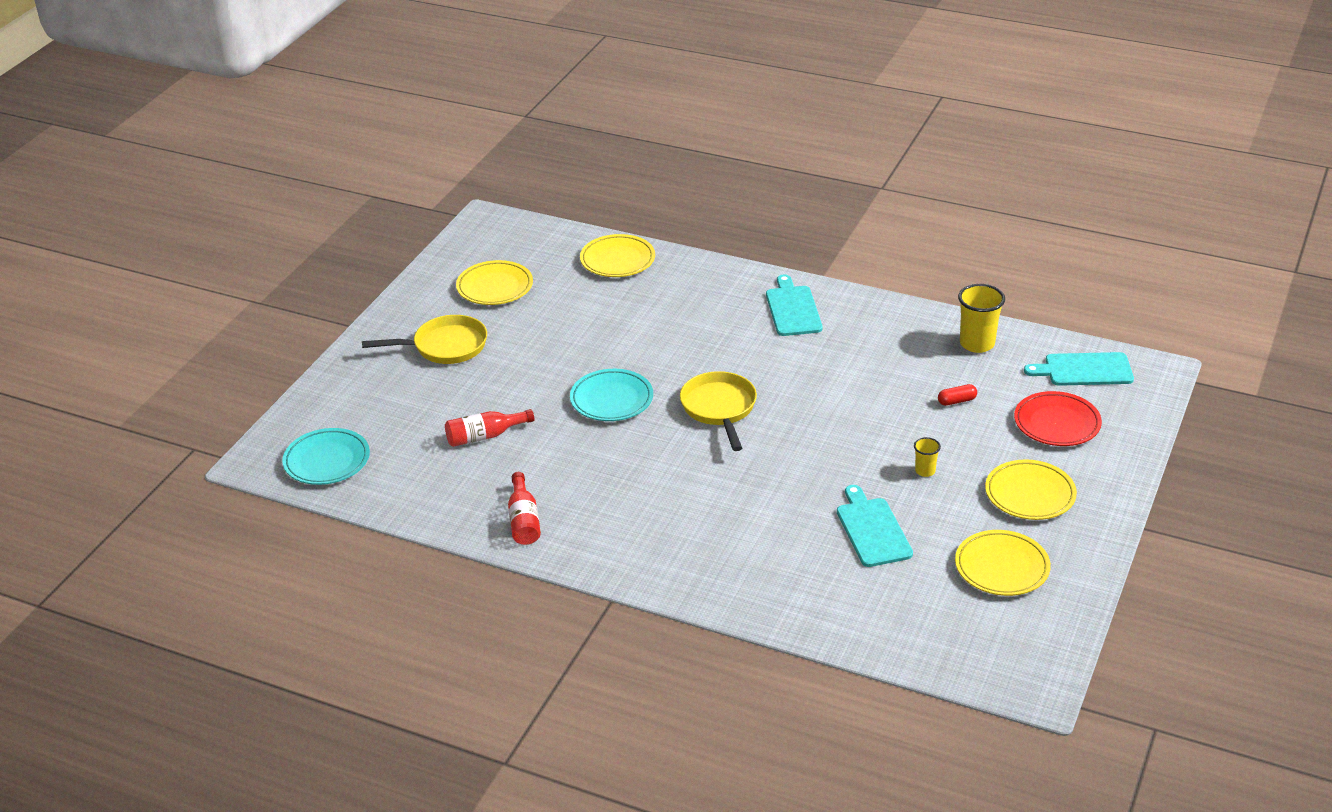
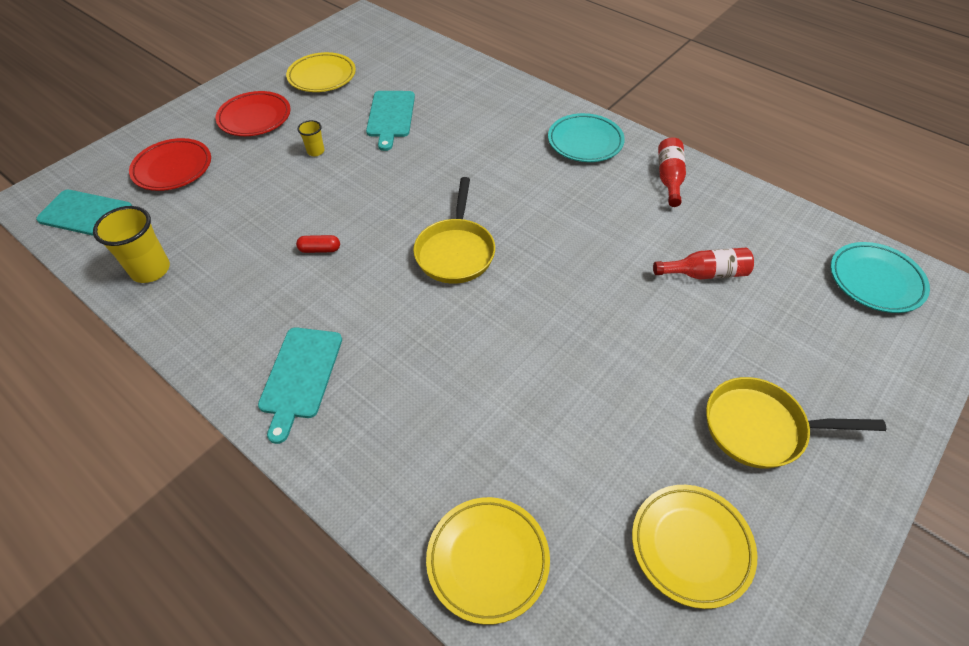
camera: 165 degrees left, 15 degrees up
turquoise plate [570,369,653,421] -> turquoise plate moved to [548,113,625,162]
red capsule [938,384,977,406] -> red capsule moved to [296,235,340,253]
yellow plate [985,459,1077,520] -> red plate [216,91,291,136]

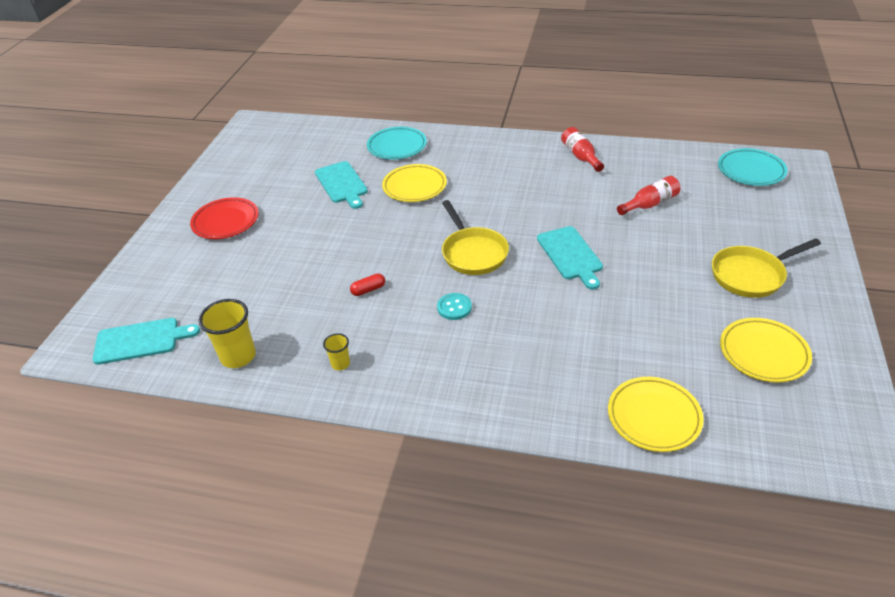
camera: 25 degrees left, 10 degrees down
red plate [129,138,211,191] -> none
turquoise cutting board [258,327,342,444] -> turquoise cutting board moved to [537,226,603,290]
yellow plate [286,52,356,92] -> yellow plate moved to [382,164,447,202]
yellow cup [298,120,324,156] -> yellow cup moved to [323,333,350,370]
turquoise plate [548,113,625,162] -> turquoise plate moved to [367,127,427,160]
none -> turquoise button [437,293,472,320]

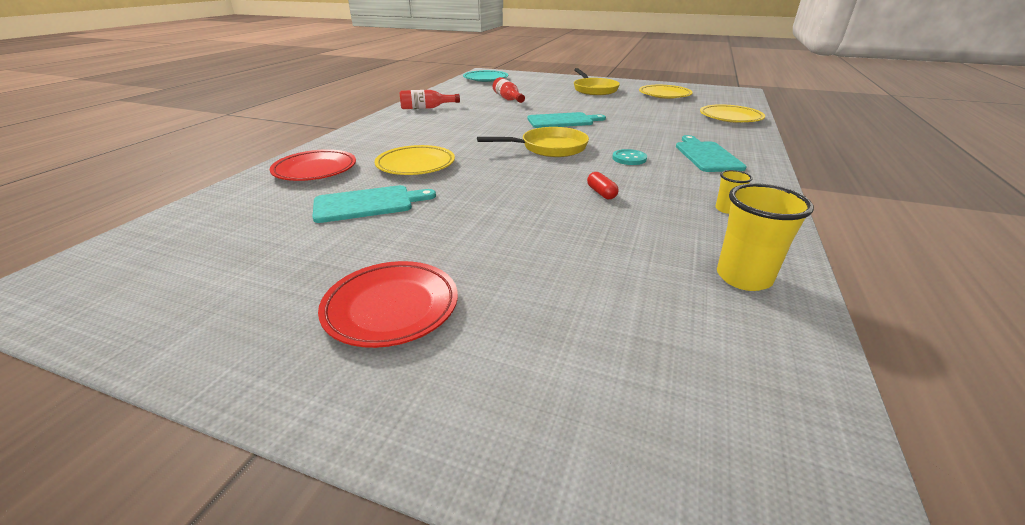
camera: 85 degrees left, 10 degrees down
turquoise cutting board [92,318,200,365] -> turquoise cutting board moved to [676,135,747,172]
turquoise plate [367,127,427,160] -> red plate [270,149,356,181]

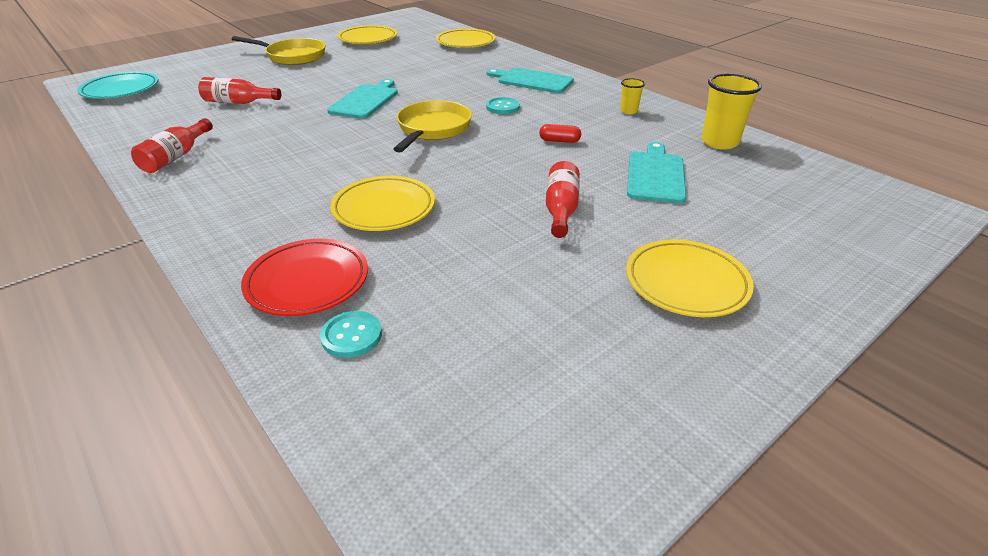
camera: 60 degrees left, 5 degrees up
turquoise cutting board [312,185,436,223] -> turquoise cutting board moved to [627,142,686,204]
red plate [318,261,458,348] -> yellow plate [626,239,754,317]
none -> turquoise button [320,311,382,358]
none -> red bottle [546,161,580,238]

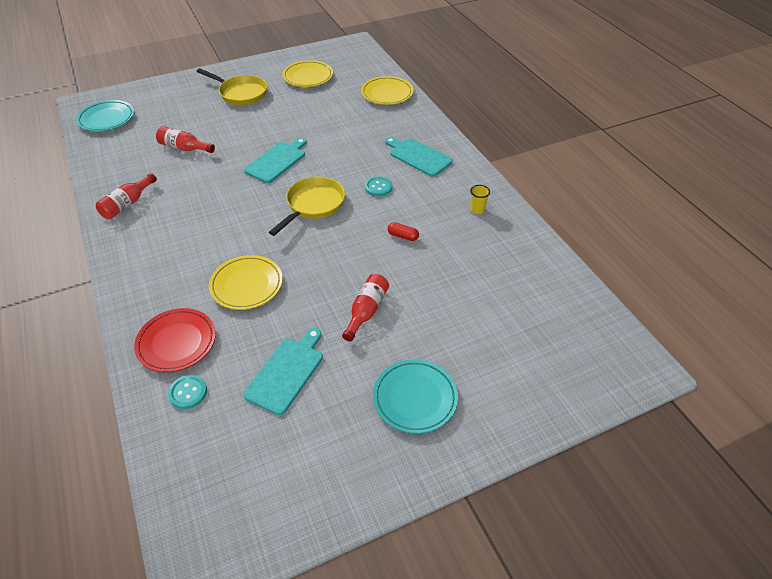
camera: 15 degrees right, 10 degrees up
yellow plate [626,239,754,317] -> turquoise plate [373,359,458,434]
turquoise cutting board [627,142,686,204] -> turquoise cutting board moved to [243,328,323,415]
yellow cup [701,74,762,150] -> none

